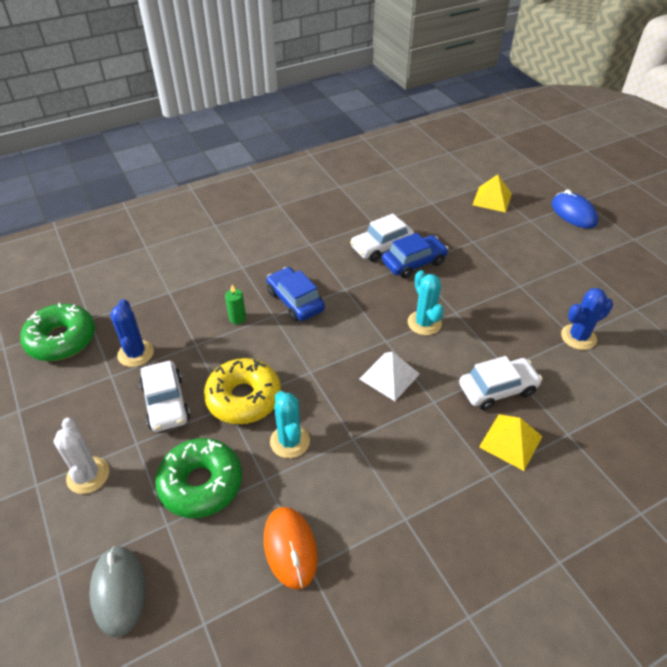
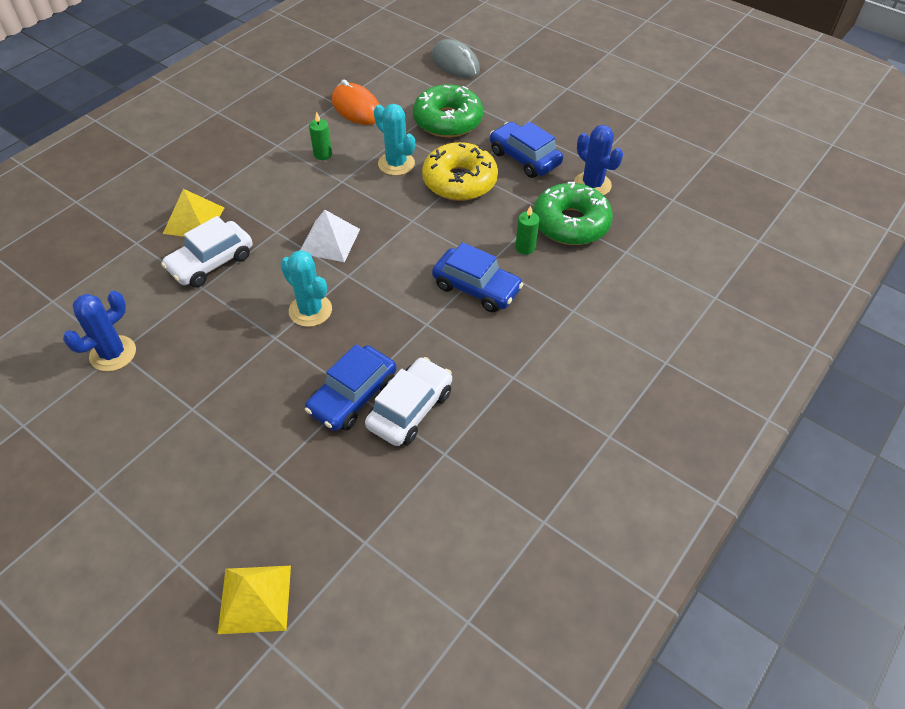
camera: 155 degrees right, 5 degrees up
green donut [20,303,95,361] -> green donut moved to [533,182,613,245]
white cactus [53,418,109,494] -> none
white car [139,361,190,432] -> blue car [490,122,563,178]
blue mouse [552,190,598,229] -> none
none -> green candle [309,112,332,160]

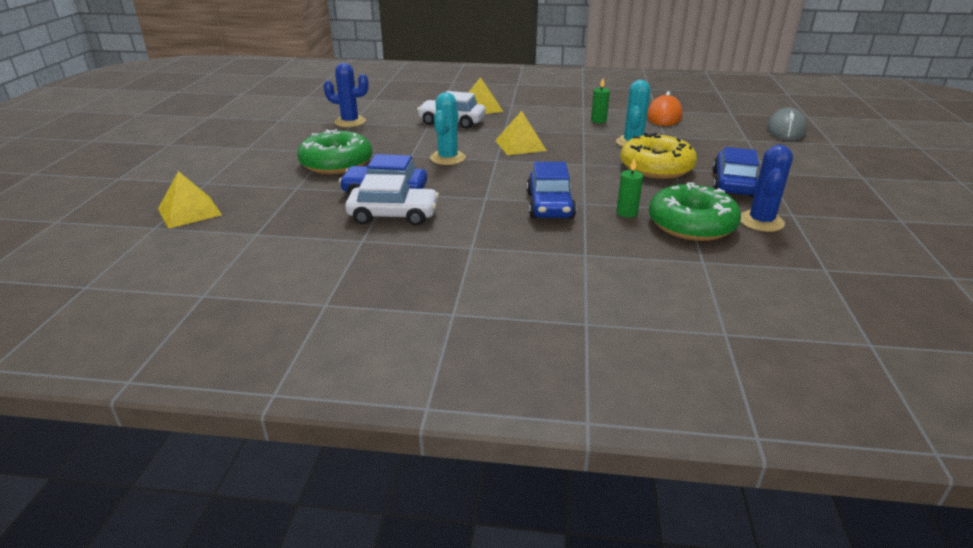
camera: 60 degrees right, 20 degrees down
white pyramid [300,210,360,262] -> yellow pyramid [495,111,547,155]
green donut [413,85,483,137] -> green donut moved to [297,129,372,174]

